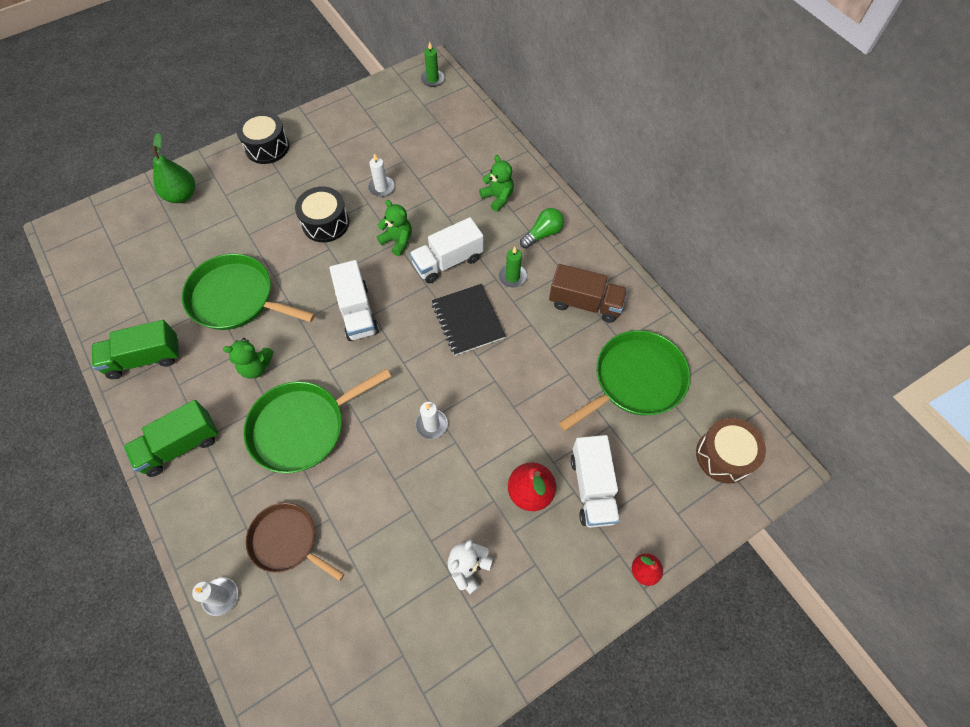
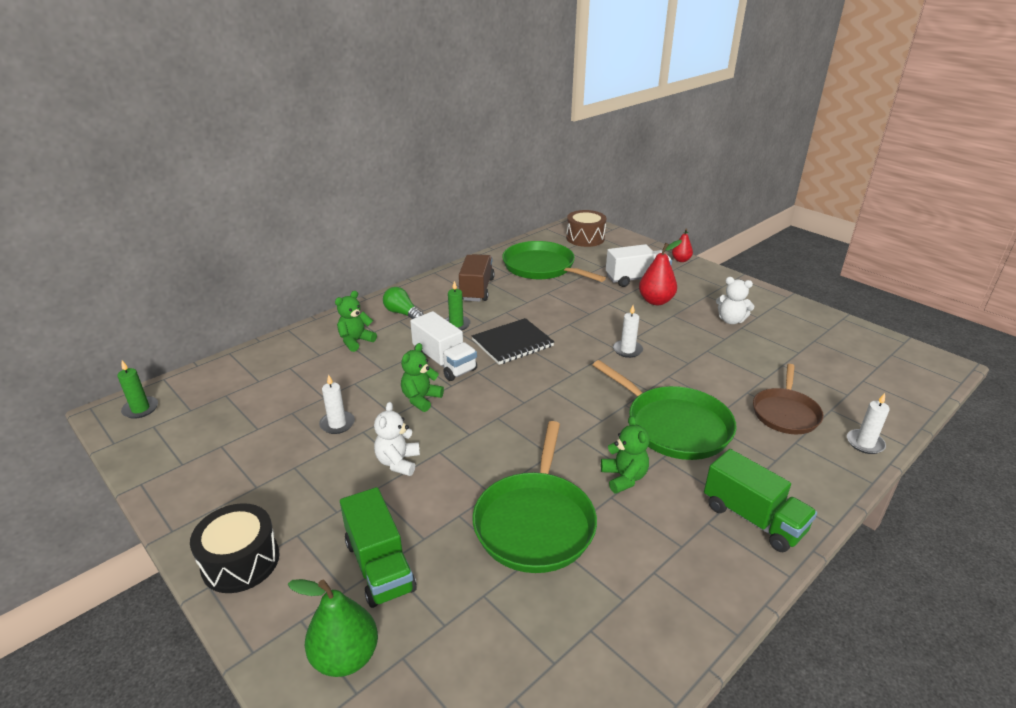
camera: 100 degrees left, 30 degrees down
green truck [92,320,180,379] -> green truck moved to [340,487,417,608]
black drum [295,186,349,242] -> white teddy bear [374,402,420,476]
white truck [329,260,379,341] -> none

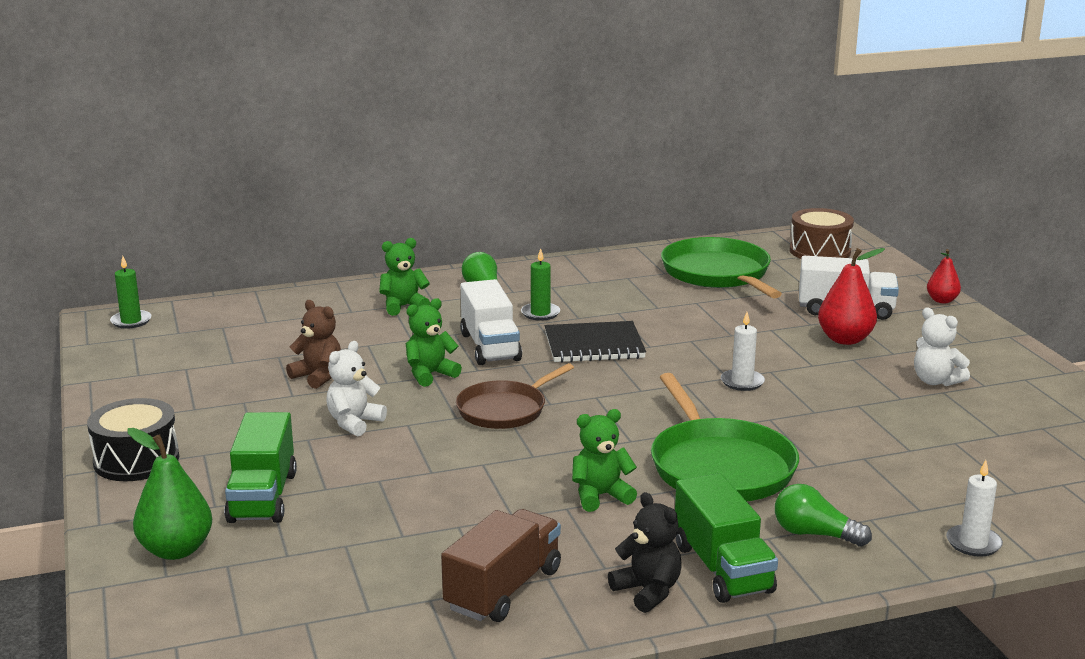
camera: 25 degrees right, 10 degrees down
white candle [319,374,355,434] -> brown teddy bear [286,300,341,389]
brown truck [459,254,495,302] -> brown truck moved to [441,509,561,622]
green pan [472,421,597,573] -> none
green teddy bear [601,416,649,494] -> green teddy bear turned 120 degrees counterclockwise [572,409,637,512]
brown pan [753,364,824,434] -> brown pan moved to [456,363,574,429]
none -> black teddy bear [608,492,681,613]
none -> green light bulb [775,484,872,547]

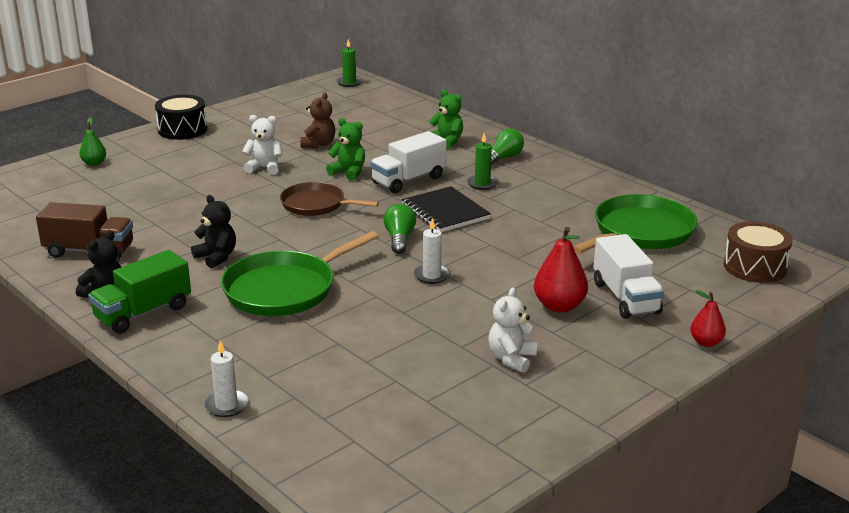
camera: 65 degrees right, 5 degrees up
green pear [128,428,212,560] -> green pear [79,117,106,166], size x0.61
green truck [224,412,297,523] -> none
green teddy bear [572,409,637,512] -> black teddy bear [191,195,236,268]
green light bulb [775,484,872,547] -> green light bulb moved to [384,204,416,254]

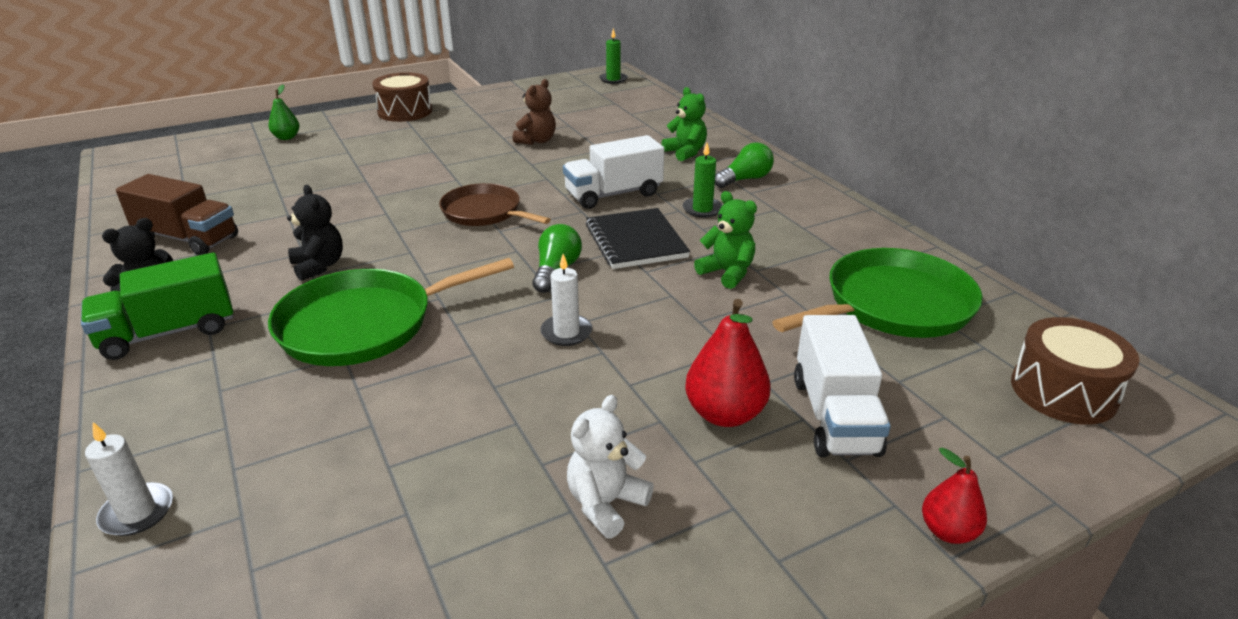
camera: 15 degrees right, 5 degrees up
black drum [155,95,207,140] -> brown drum [372,72,433,122]
white teddy bear [242,115,282,175] -> none
green teddy bear [326,118,365,181] -> green teddy bear moved to [694,191,757,289]

